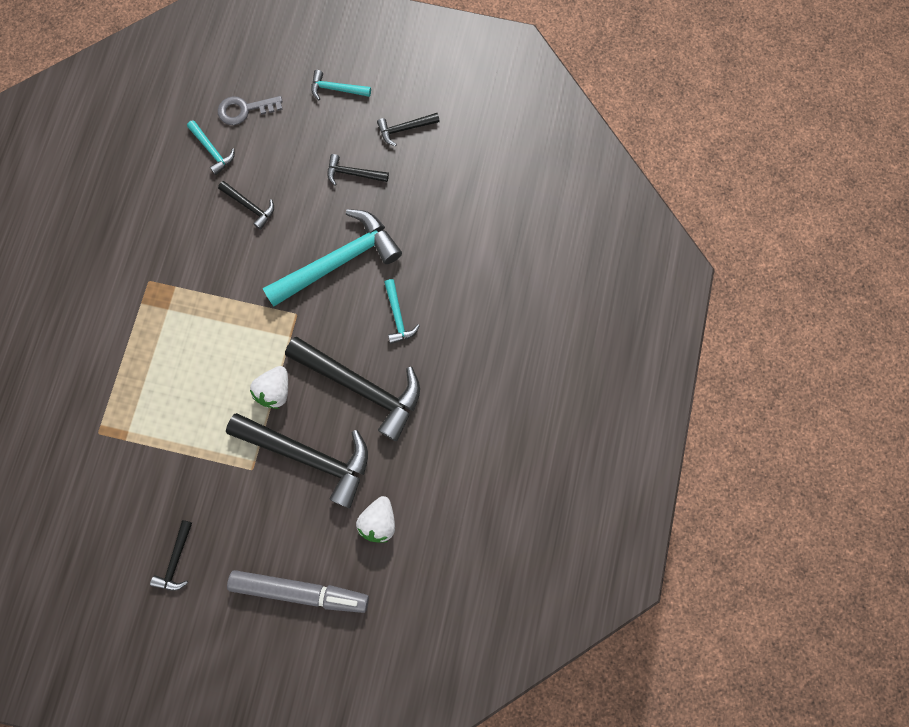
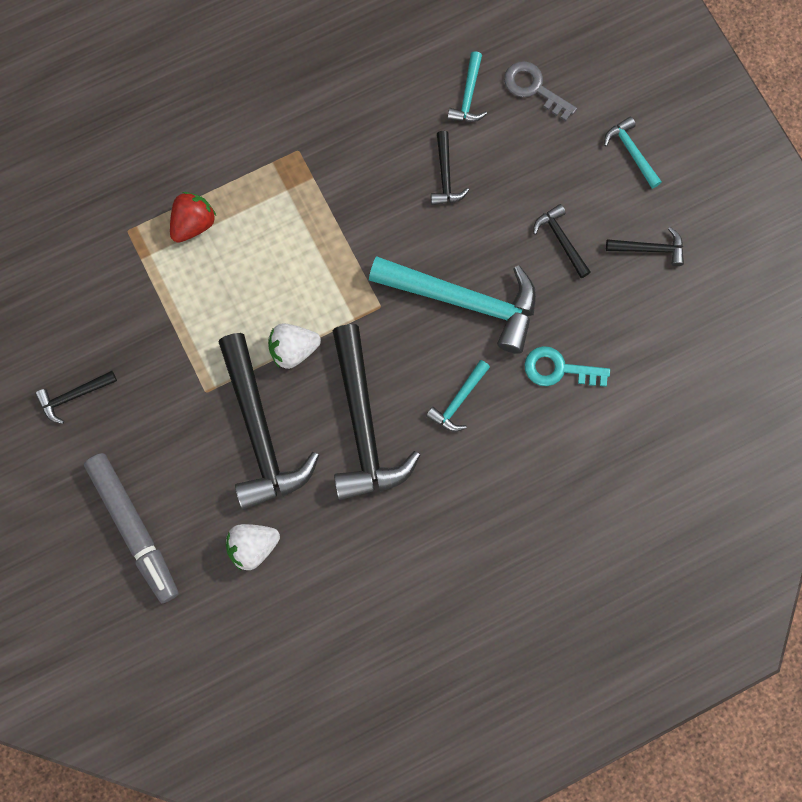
camera: 50 degrees right, 0 degrees up
black hammer [377,113,440,146] -> black hammer turned 150 degrees clockwise [606,227,684,266]
none -> red strawberry [170,192,216,243]
none -> turquoise key [524,346,610,387]

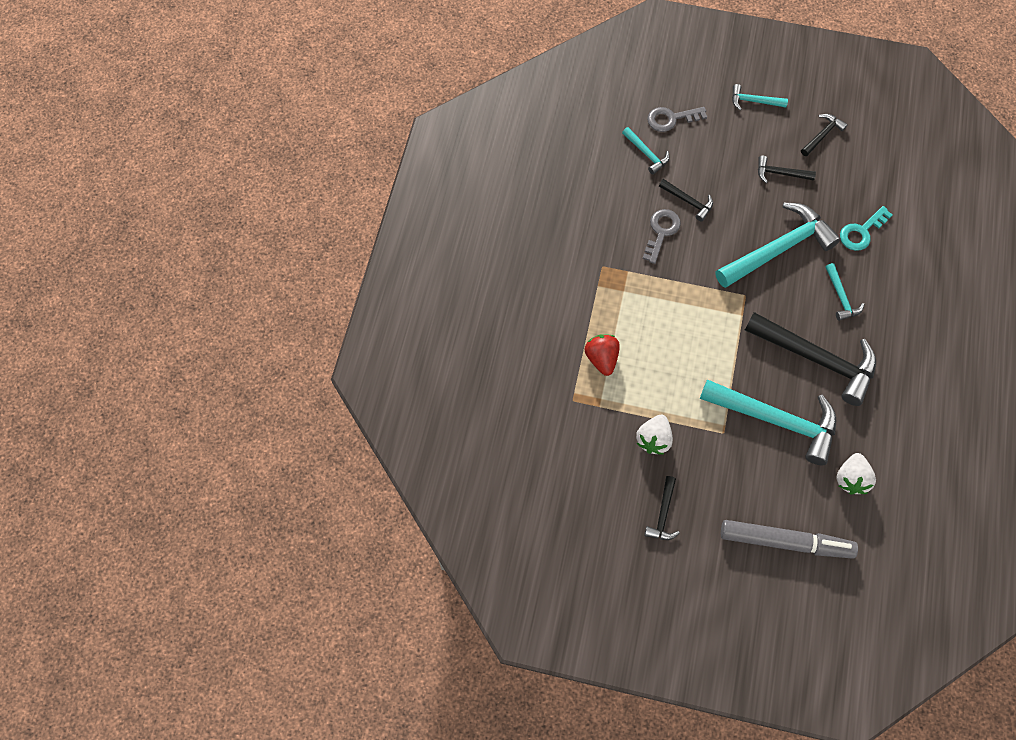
camera: 50 degrees left, 10 degrees down
black hammer [219,333,319,510] -> turquoise hammer [700,379,836,465]
white strawberry [268,323,321,369] -> white strawberry moved to [636,415,673,455]
none -> grey key [643,209,681,264]

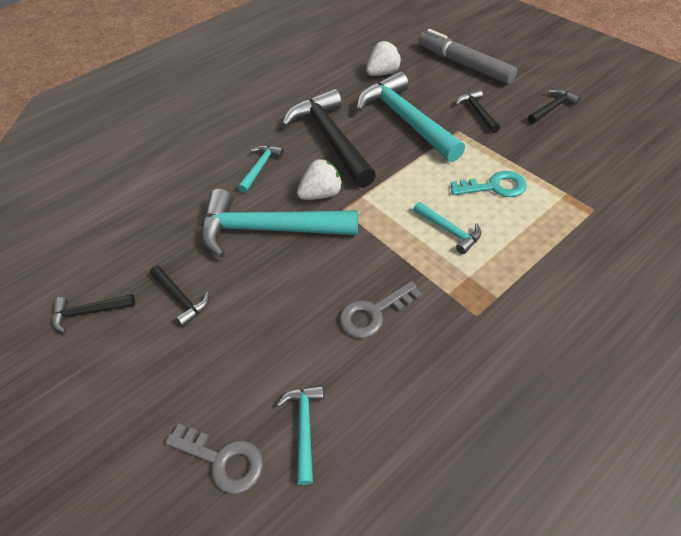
camera: 140 degrees left, 15 degrees down
red strawberry [585,334,620,376] -> none
white strawberry [636,415,673,455] -> white strawberry moved to [297,159,343,200]
black hammer [659,179,713,222] -> black hammer moved to [456,89,500,133]
turquoise hammer [732,84,788,110] -> turquoise hammer moved to [413,202,481,254]
turquoise key [840,206,892,251] -> turquoise key moved to [451,171,527,197]

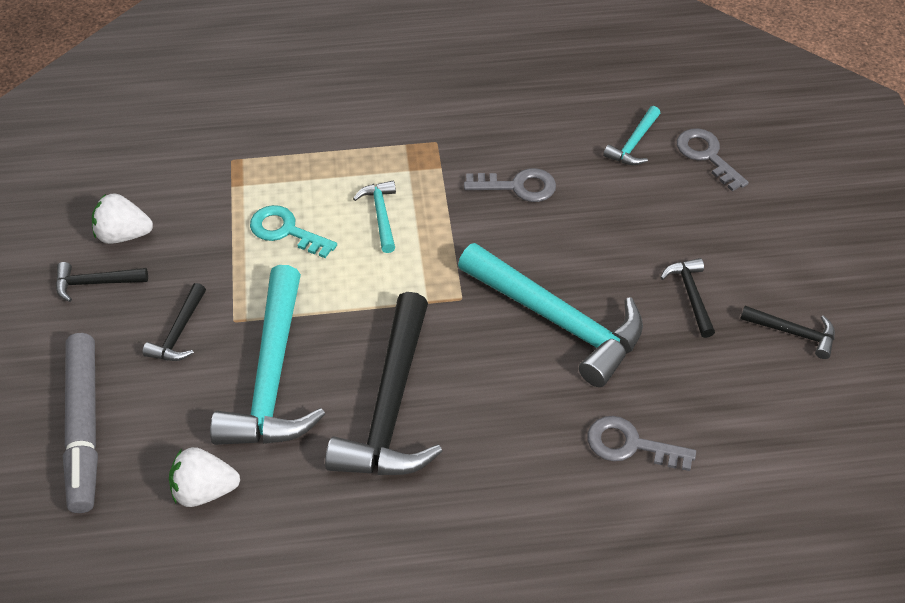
camera: 150 degrees left, 0 degrees up
turquoise hammer [238,145,284,193] -> none
white strawberry [297,159,343,200] -> white strawberry moved to [92,193,153,244]
none -> grey key [588,416,696,471]

